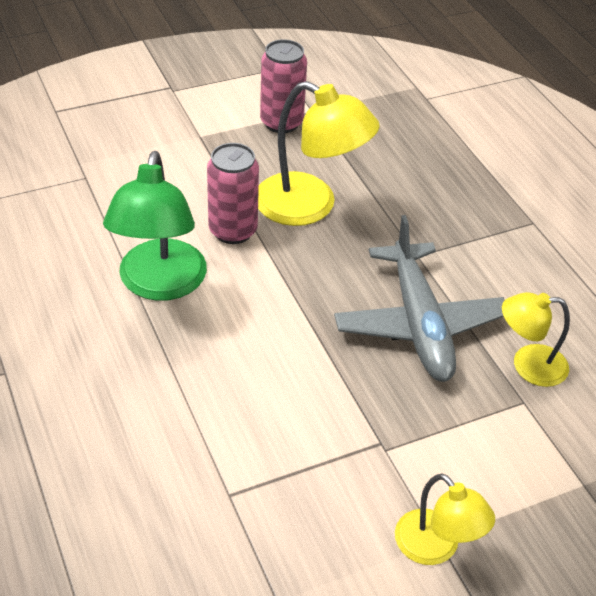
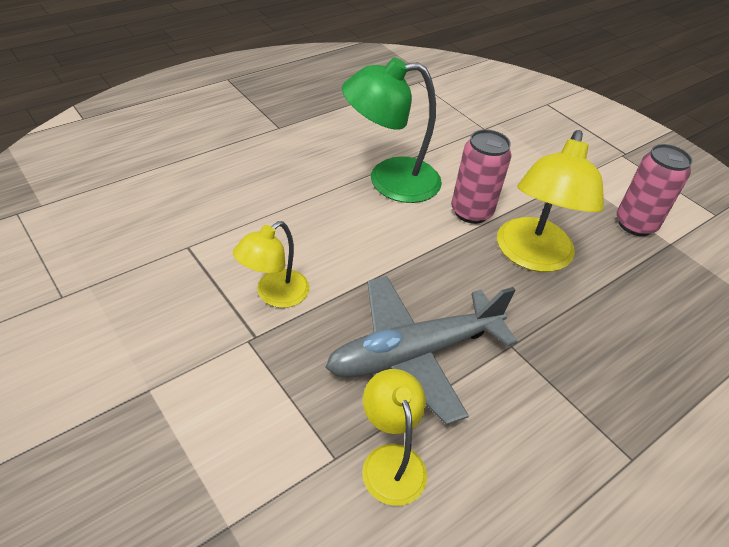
camera: 75 degrees right, 0 degrees up
yellow lamp [395,473,495,565] -> yellow lamp moved to [233,221,310,308]

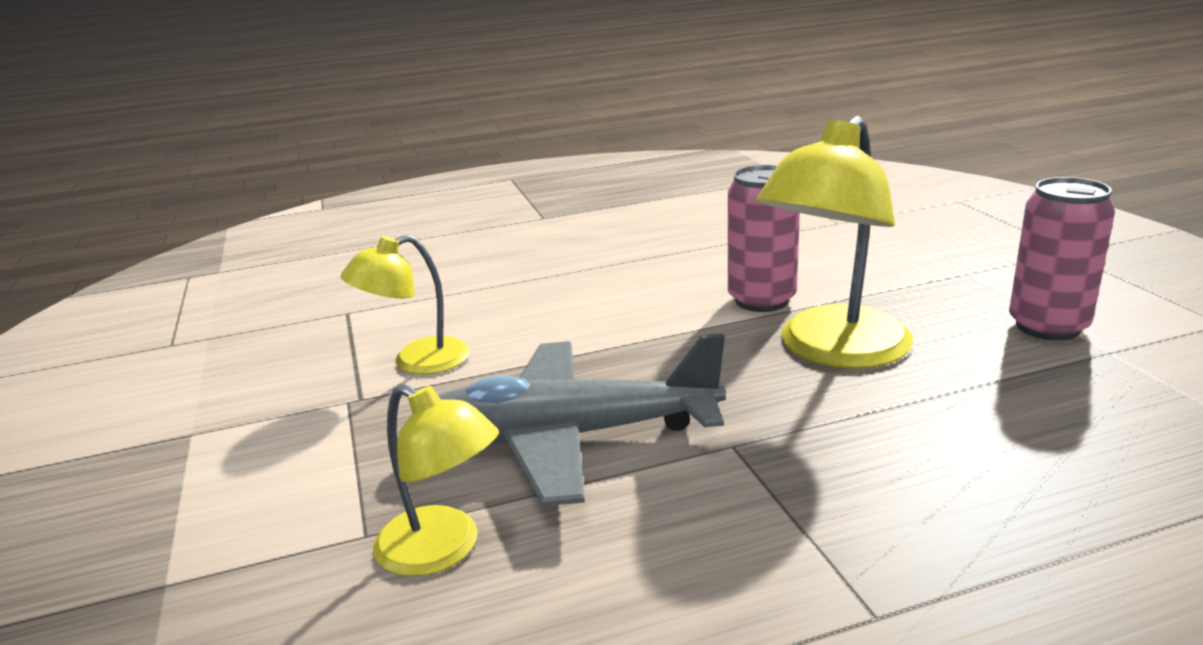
camera: 25 degrees right, 20 degrees down
green lamp [342,57,442,203] -> none
yellow lamp [362,369,427,506] -> yellow lamp turned 120 degrees clockwise [373,384,499,577]

